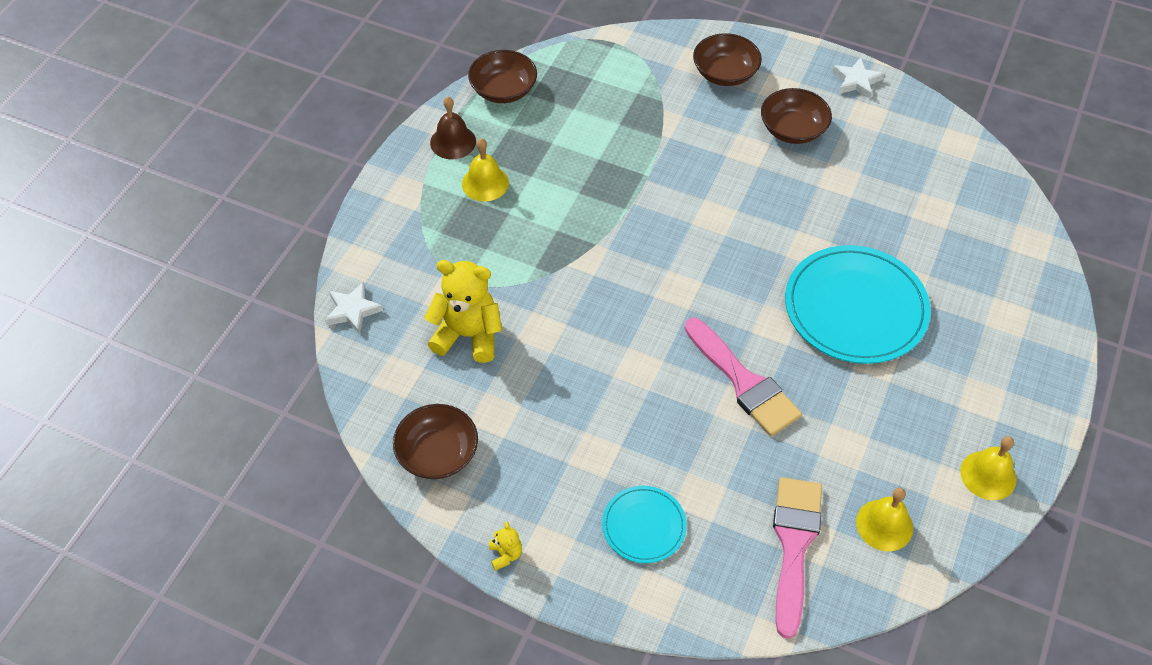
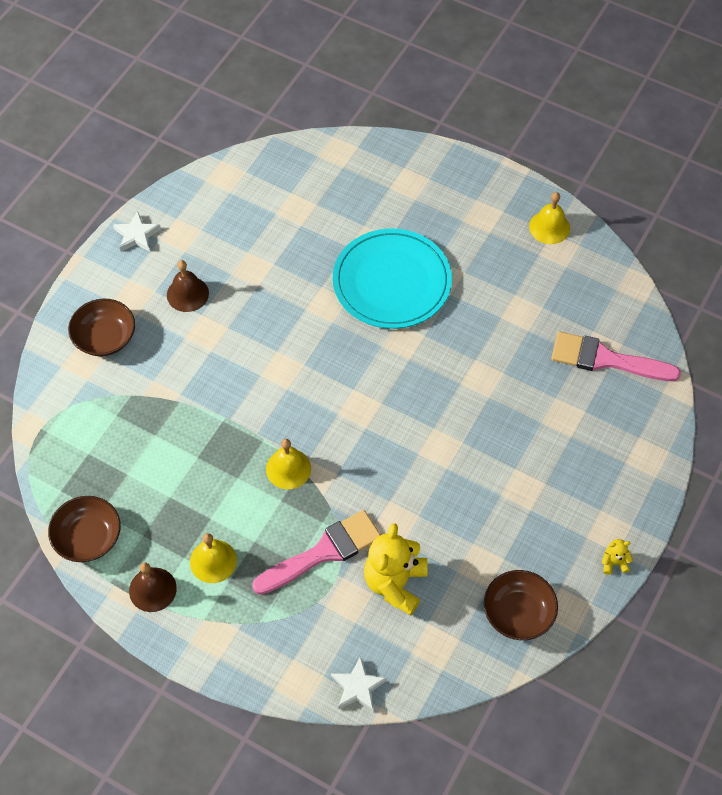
camera: 85 degrees left, 5 degrees up
turquoise plate [602,486,687,563] -> none
pink brush [684,318,802,437] -> pink brush moved to [252,510,381,595]
brown bowl [761,88,832,144] -> brown bell [167,260,209,312]
yellow bell [856,488,913,552] -> yellow bell moved to [266,439,311,489]

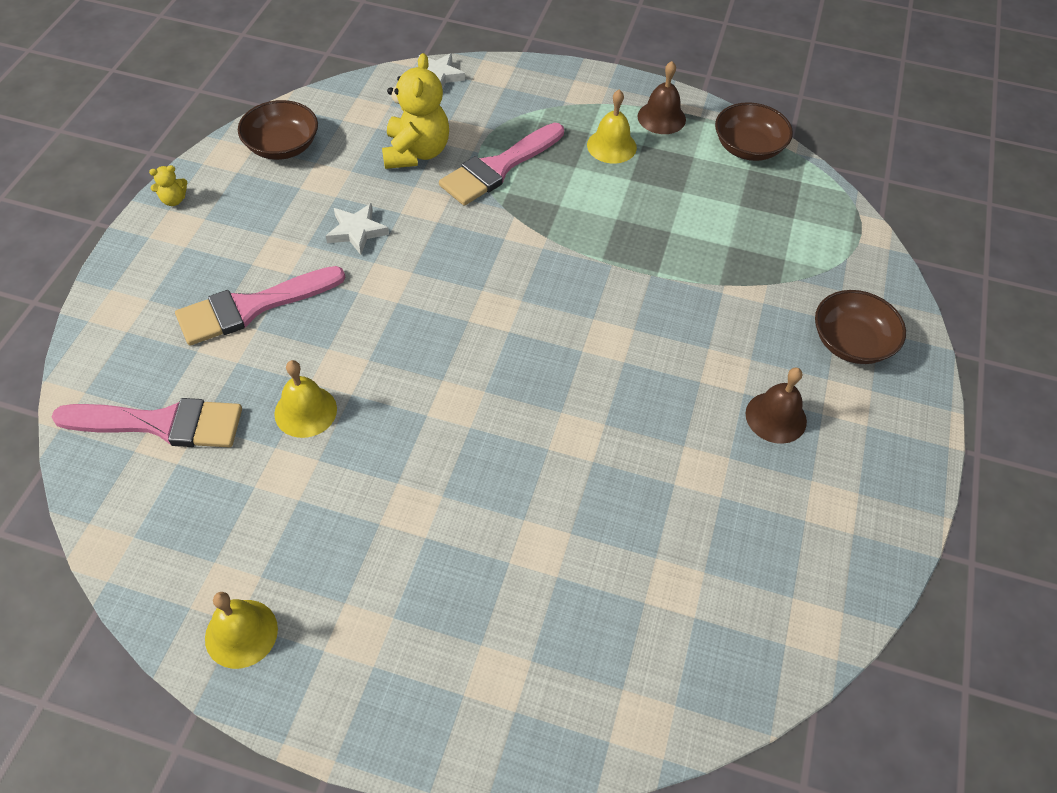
camera: 165 degrees right, 5 degrees down
white star [113,211,161,252] -> white star moved to [326,203,389,255]
yellow bell [266,439,311,489] -> yellow bell moved to [274,360,337,438]
turquoise plate [333,229,452,329] -> none
none -> pink brush [175,266,345,346]

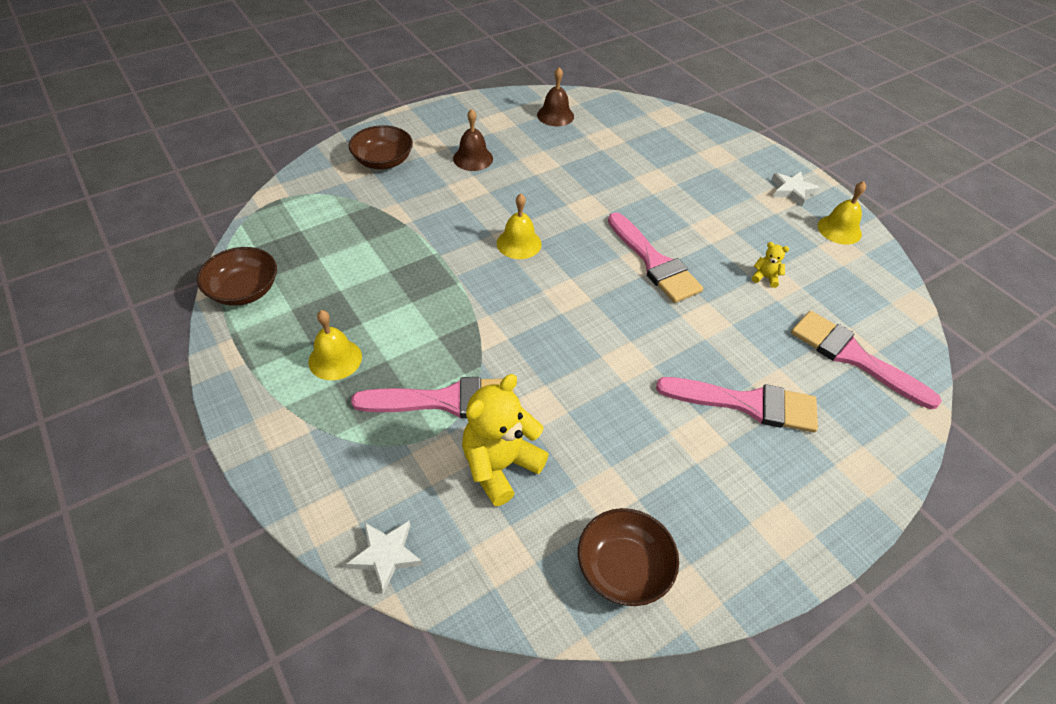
camera: 140 degrees left, 5 degrees down
yellow teddy bear [149,165,187,206] -> yellow teddy bear moved to [752,242,789,288]
yellow bell [274,360,337,438] -> yellow bell moved to [497,194,542,259]
white star [326,203,389,255] -> white star moved to [772,172,820,206]
brown bell [638,61,686,134] -> brown bell moved to [537,67,574,126]
none -> pink brush [608,212,703,303]

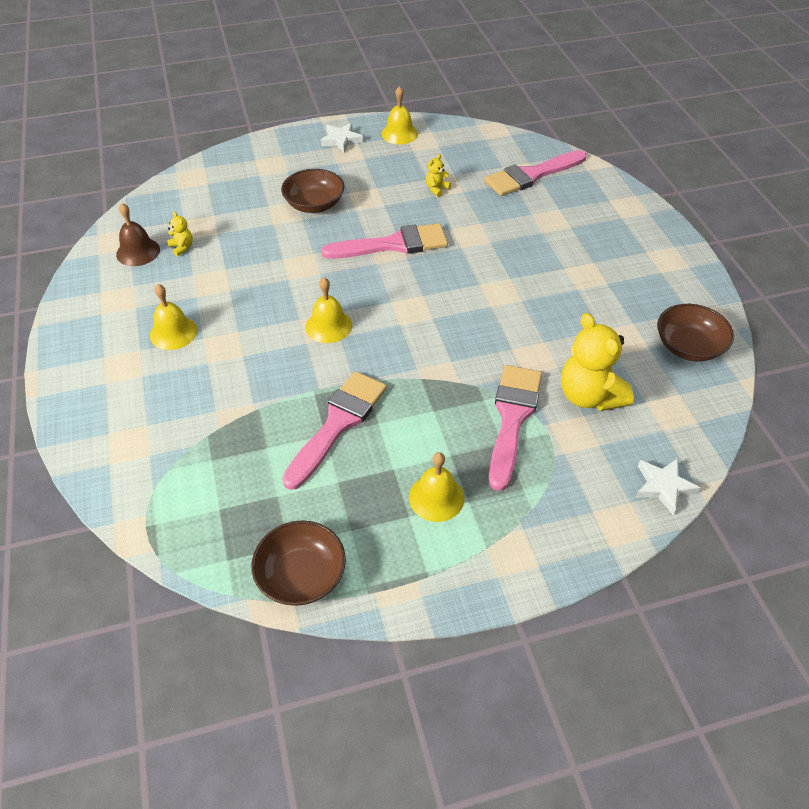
camera: 70 degrees left, 0 degrees up
brown bowl [348,125,413,169] -> brown bowl moved to [281,169,344,213]
brown bell [453,109,493,171] -> yellow bell [150,284,198,350]
pink brush [656,377,818,432] -> pink brush moved to [282,371,387,490]
none -> yellow teddy bear [167,211,193,256]

